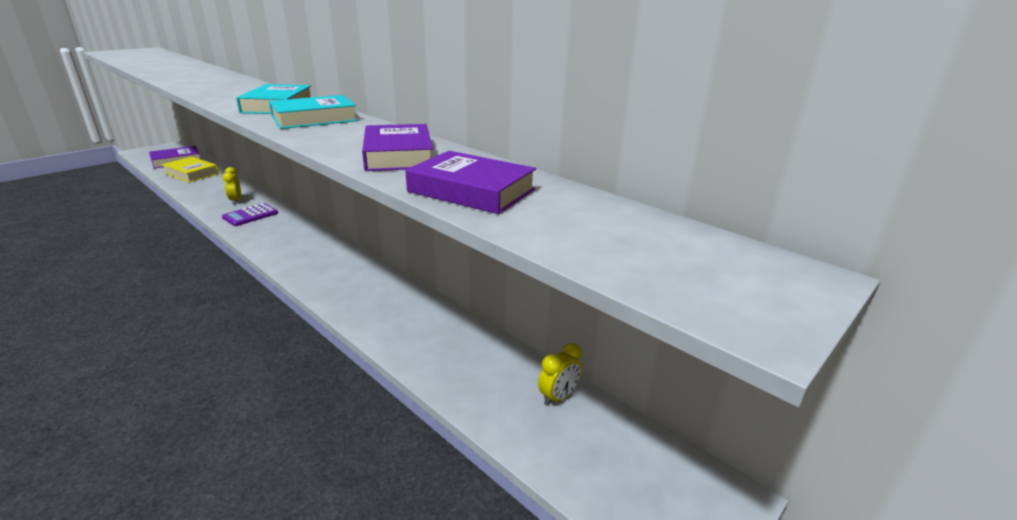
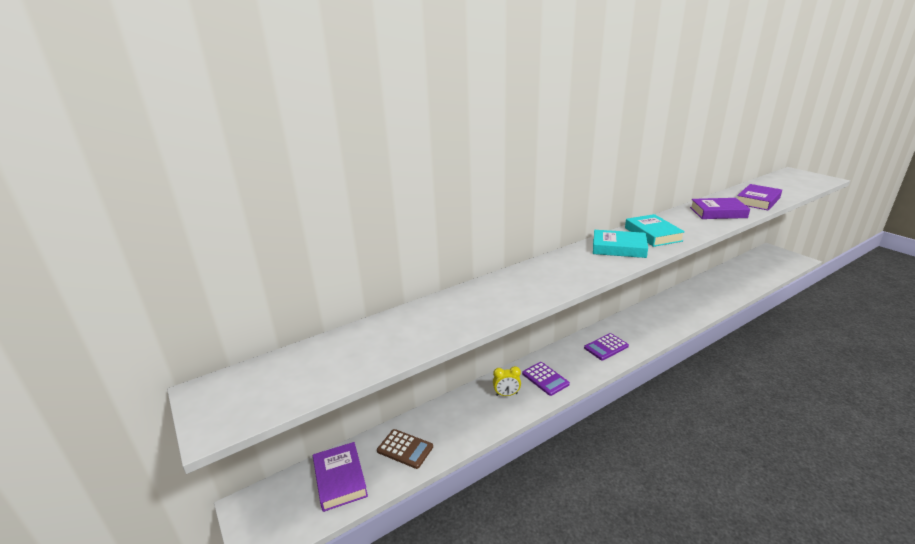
camera: 75 degrees left, 0 degrees up
yellow book [161,157,219,183] -> brown calculator [377,429,433,469]
yellow clock [538,343,582,406] -> none
none -> purple calculator [584,333,629,360]

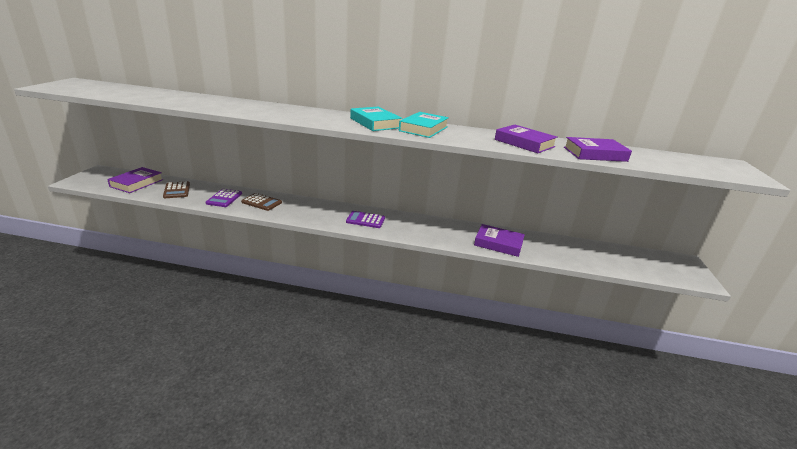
camera: 40 degrees right, 0 degrees up
yellow clock [493,366,521,396] -> brown calculator [241,193,282,211]
purple calculator [522,362,570,396] -> purple calculator moved to [206,189,242,207]
none -> purple book [474,224,525,257]

